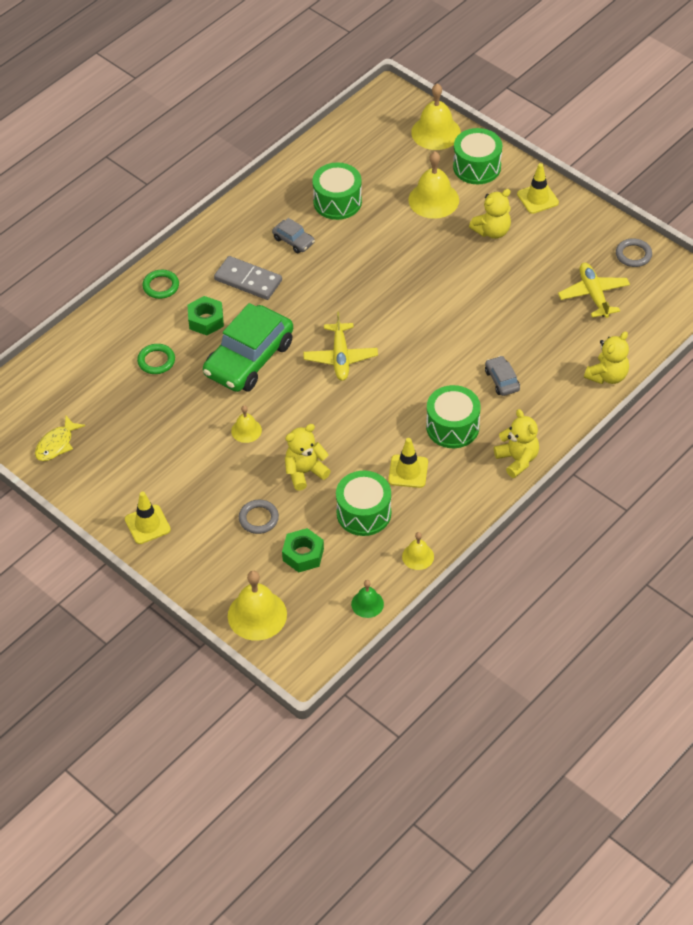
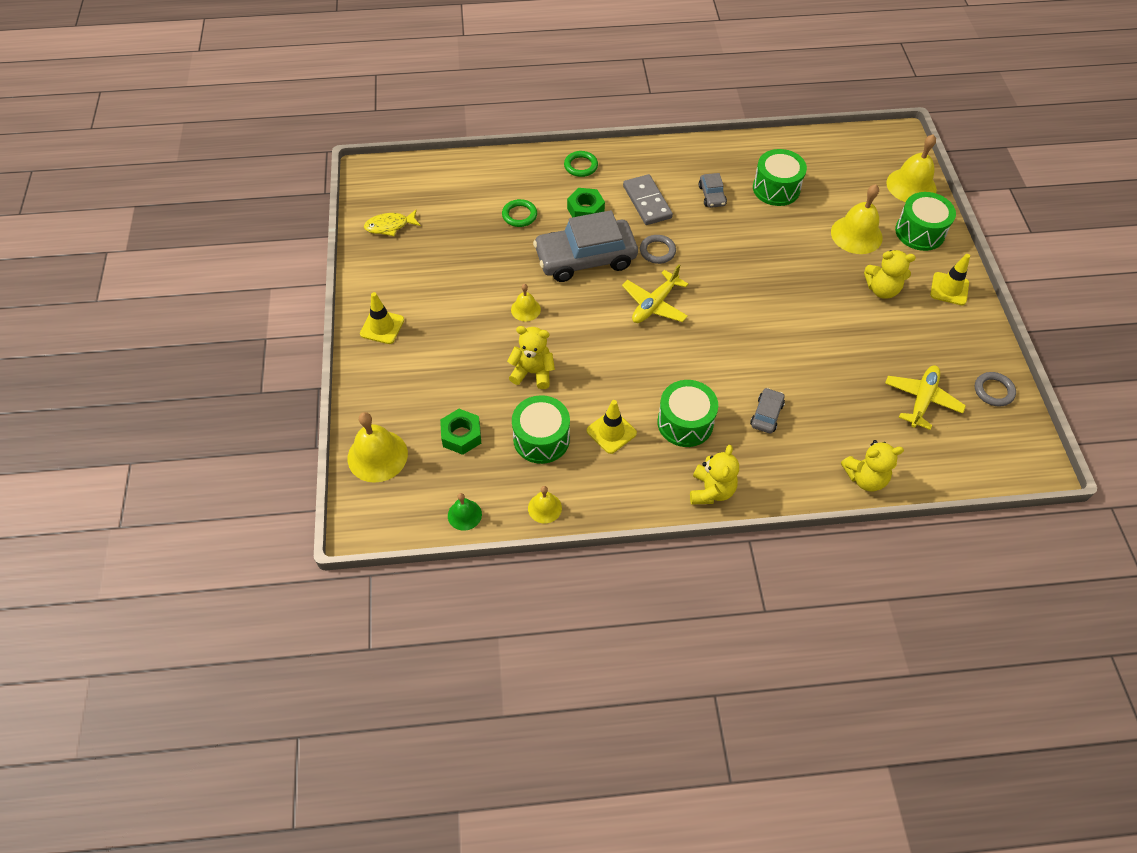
camera: 40 degrees right, 5 degrees up
green car [203,303,293,392] -> grey car [533,210,638,282]
grey ring [239,500,279,534] -> grey ring moved to [640,235,676,264]

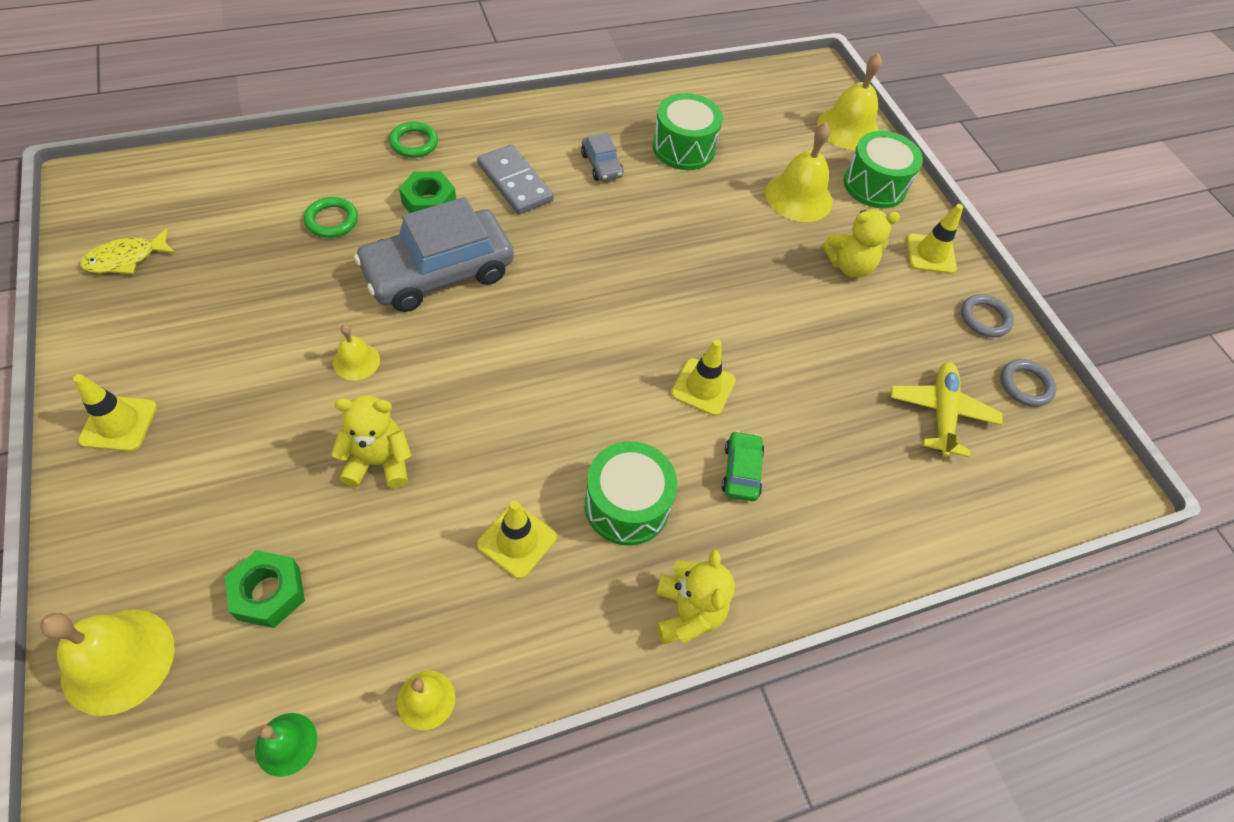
camera: 20 degrees left, 0 degrees up
green drum [512,395,570,464] -> none
yellow plane [622,264,688,323] -> none
grey ring [640,235,676,264] -> grey ring moved to [961,294,1014,337]
grey car [750,388,785,433] -> green car [721,431,764,501]
yellow teddy bear [841,440,904,491] -> none
none -> yellow traffic cone [671,340,736,416]

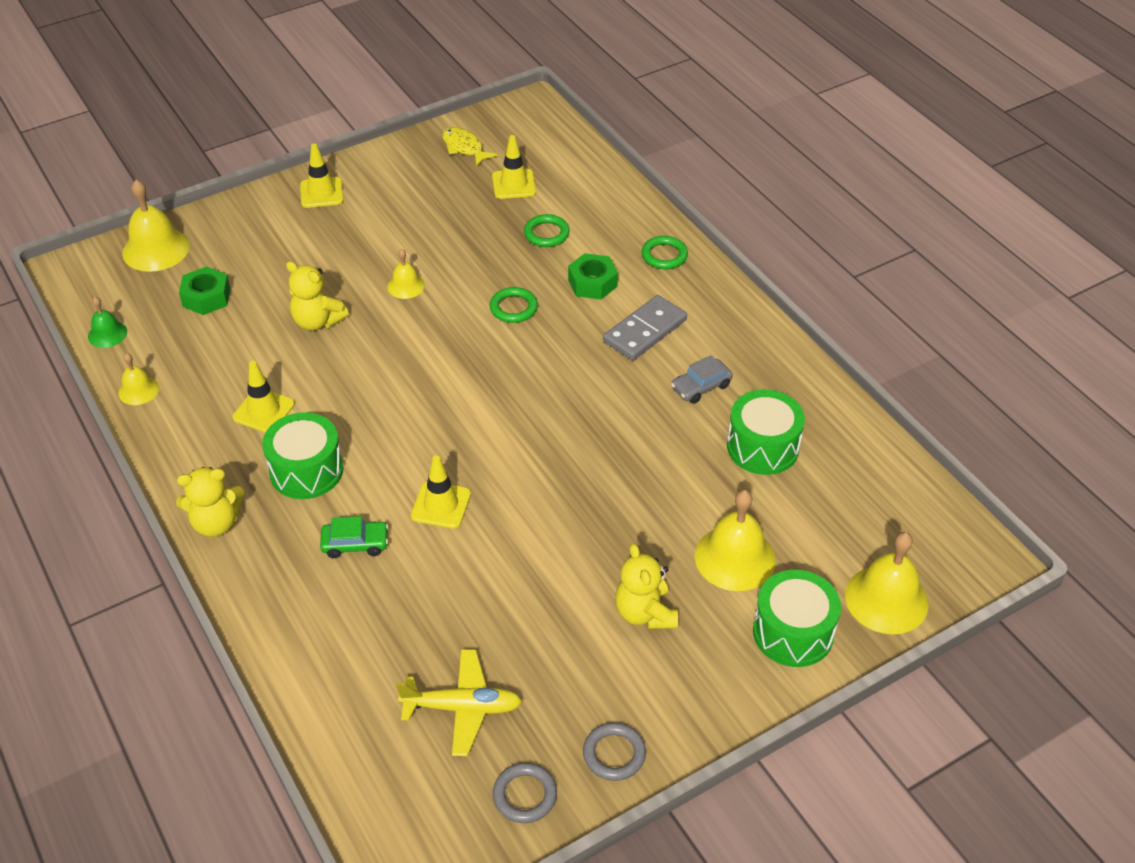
camera: 85 degrees right, 10 degrees down
yellow teddy bear [331,395,412,488] -> yellow teddy bear turned 135 degrees clockwise [286,261,349,331]
grey car [354,197,514,312] -> green ring [490,287,538,323]
yellow traffic cone [907,204,963,274] -> yellow traffic cone moved to [492,135,536,199]

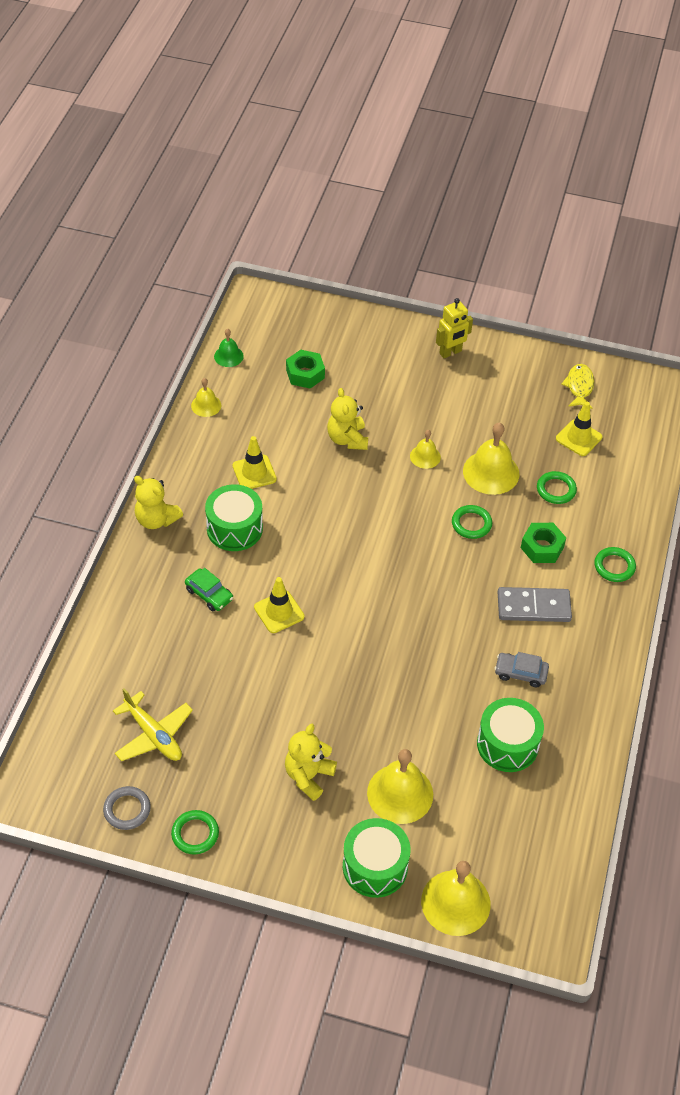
camera: 45 degrees right, 5 degrees up
yellow bell [122,180,190,272] -> yellow bell moved to [463,423,519,495]
yellow traffic cone [300,143,344,208] -> yellow robot [436,298,473,358]
grey ring [583,723,646,781] -> green ring [171,810,219,855]

